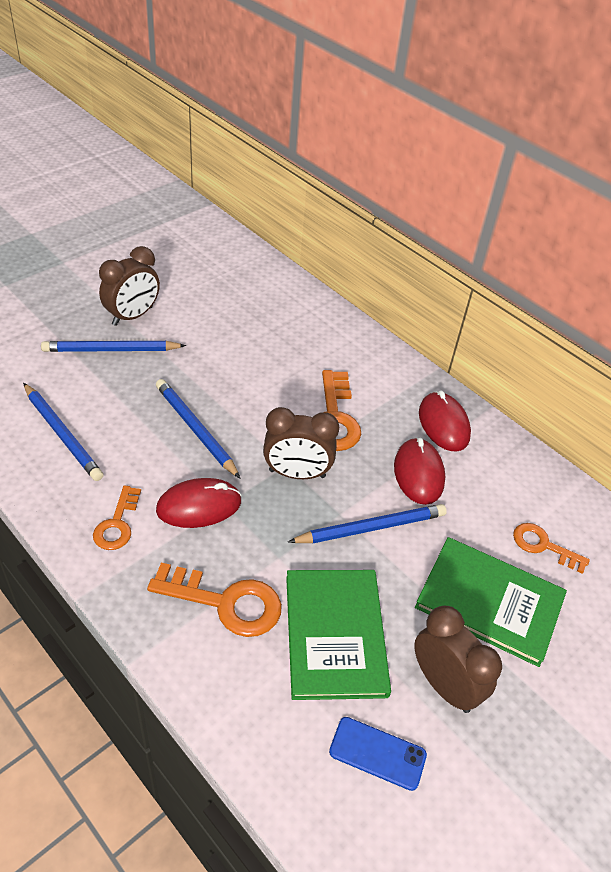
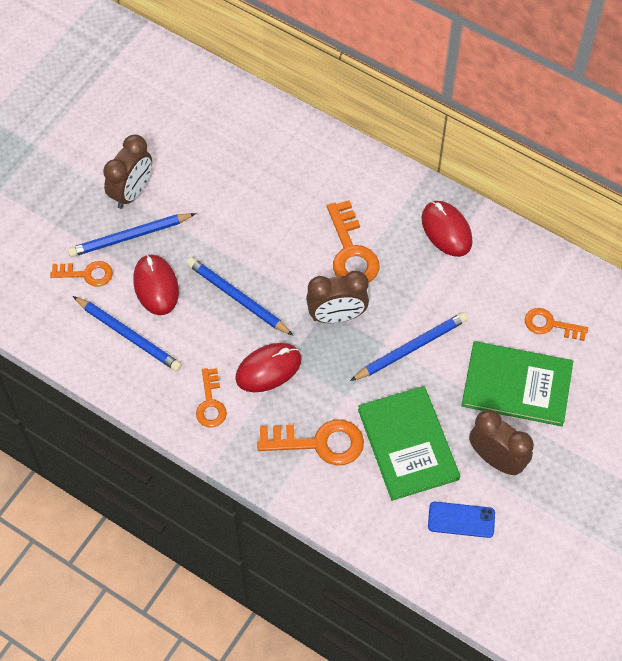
camera: 10 degrees left, 15 degrees up
red mouse [394,438,445,505] -> red mouse moved to [133,254,179,315]
none -> orange key [50,261,113,287]

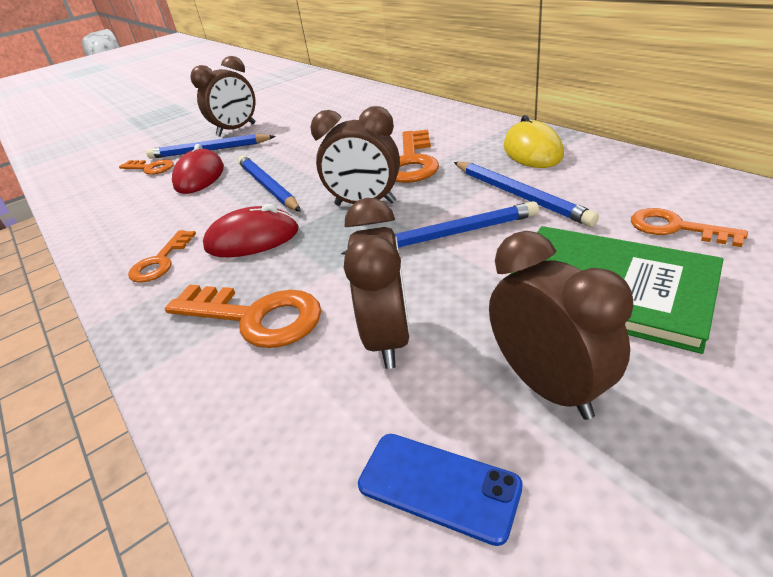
camera: 25 degrees right, 25 degrees down
blue pencil [73,296,182,372] -> blue pencil moved to [454,162,599,227]
green book [358,386,460,501] -> brown clock [344,198,410,369]
red mouse [422,201,473,257] -> yellow mouse [504,115,564,168]

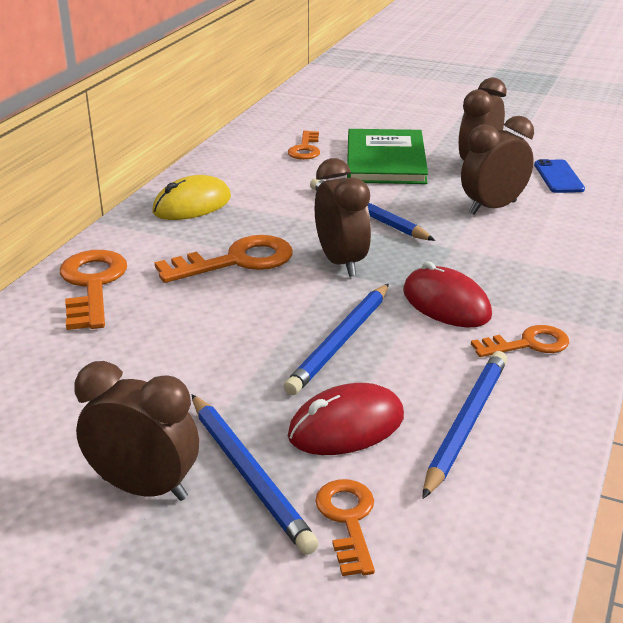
camera: 125 degrees left, 5 degrees down
orange key [165,284,321,348] -> orange key moved to [60,250,127,330]
blue pencil [454,162,599,227] -> blue pencil moved to [423,351,507,499]

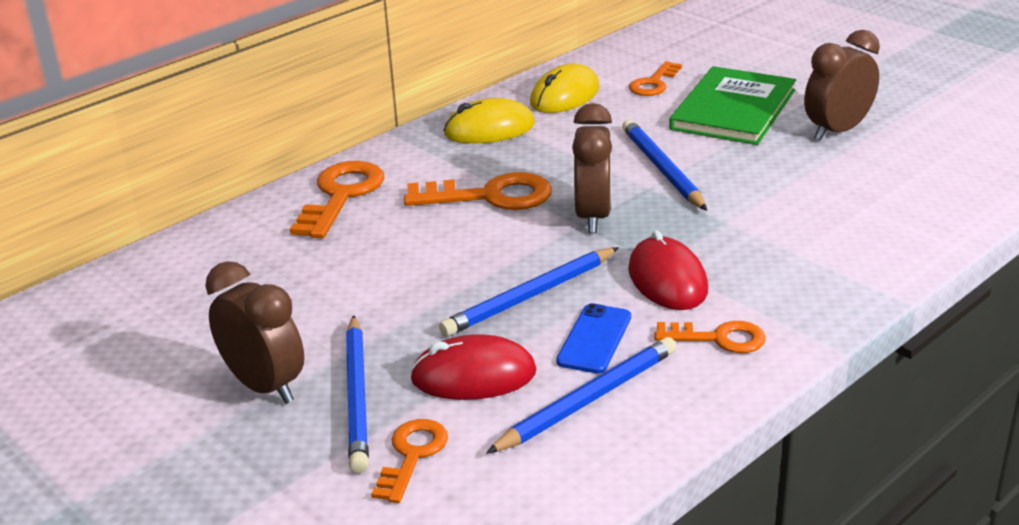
camera: 25 degrees right, 0 degrees up
brown clock [461,116,534,215] -> none
blue phone [534,159,585,193] -> blue phone moved to [556,303,631,374]
none -> yellow mouse [530,64,599,113]

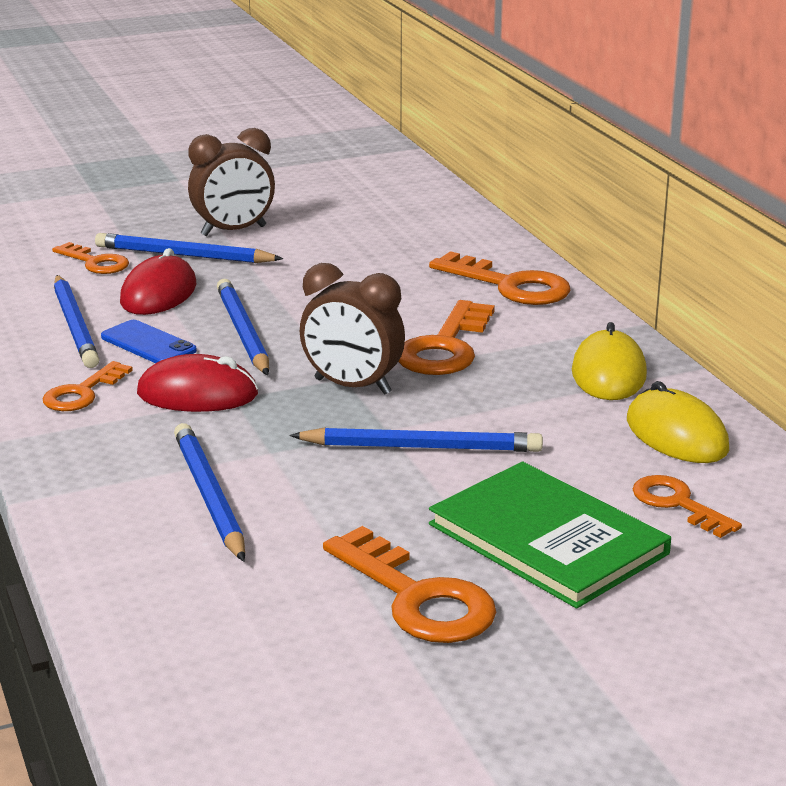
camera: 110 degrees right, 5 degrees down
brown clock [804,30,880,141] -> orange key [323,526,496,643]
none -> blue pencil [174,423,245,562]

